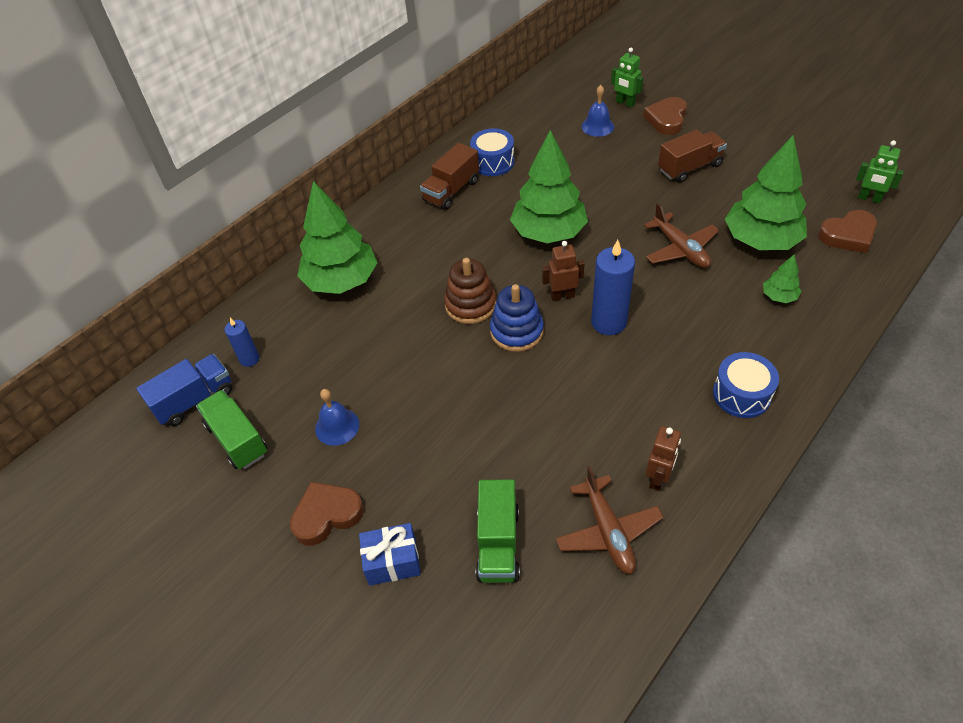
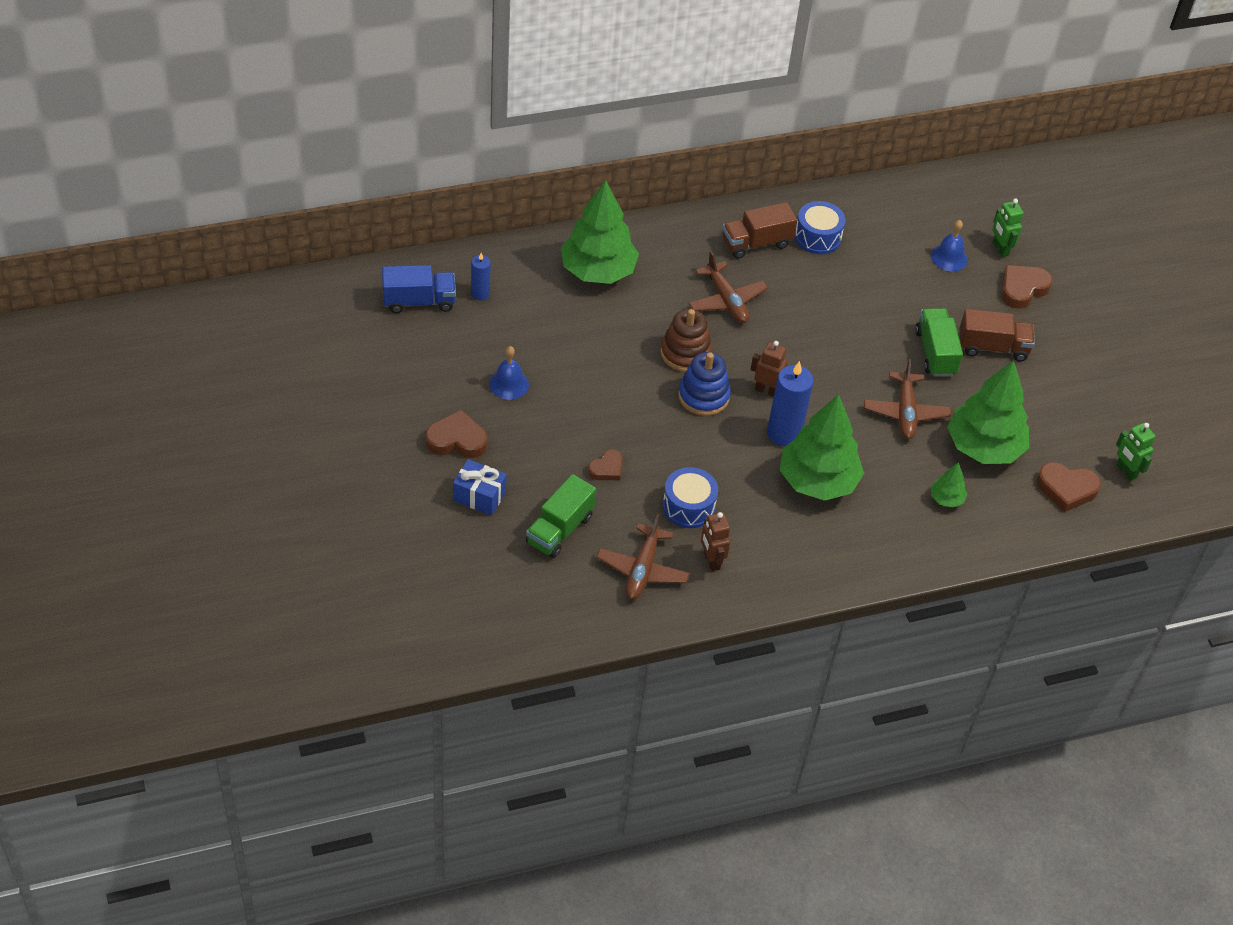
camera: 25 degrees right, 0 degrees up
green truck [196,390,267,469] -> green truck moved to [915,308,963,376]
green tree [510,130,588,243] -> green tree moved to [780,394,864,501]
brown robot [646,426,681,491] -> brown robot turned 105 degrees clockwise [701,512,730,571]
blue drum [713,352,779,418] -> blue drum moved to [663,467,718,528]
none -> brown heart [588,449,623,480]
none -> brown plane [688,251,768,323]

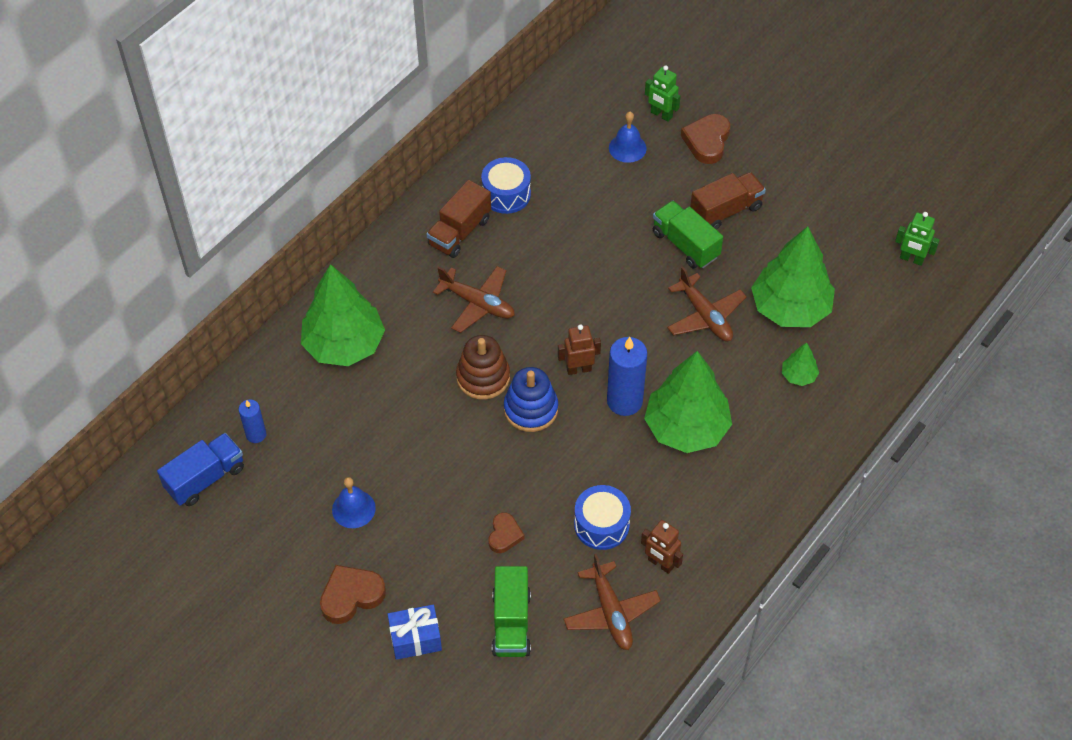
camera: 30 degrees left, 5 degrees up
brown heart [1037,462,1101,512] -> none

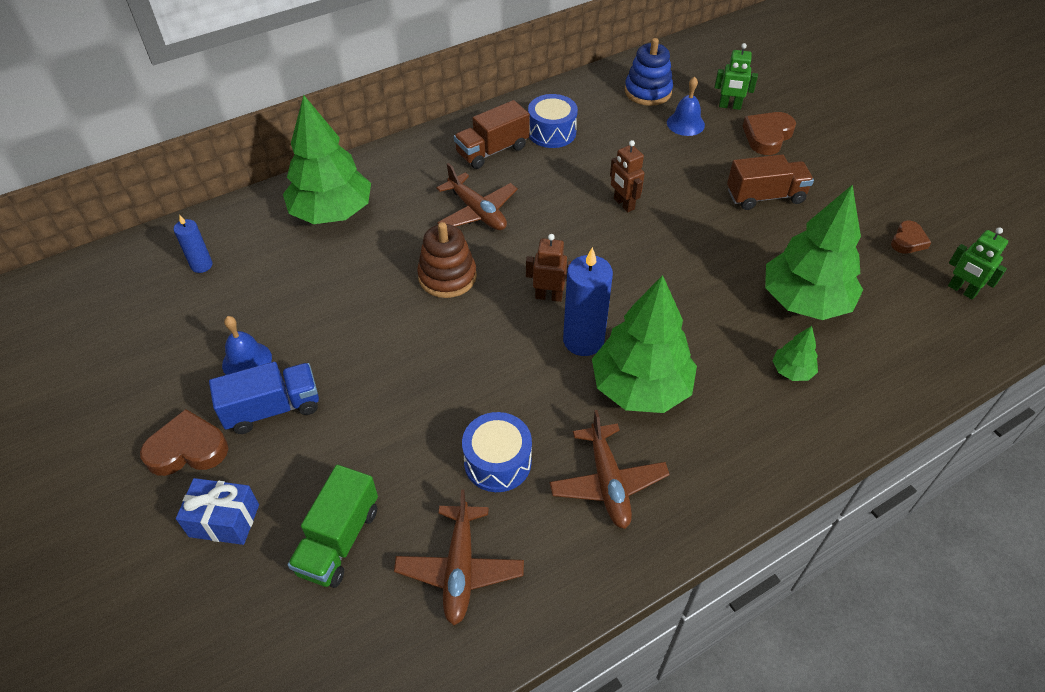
camera: 20 degrees right, 5 degrees down
blue truck [157,433,244,506] -> blue truck moved to [209,362,319,434]
brown heart [488,512,525,553] -> brown heart moved to [891,221,931,254]
blue stacking toy [504,367,558,432] -> blue stacking toy moved to [625,38,673,106]
brown robot [641,520,683,574] -> brown robot moved to [610,140,645,212]
green robot [645,65,680,122] -> green robot turned 45 degrees counterclockwise [715,43,758,110]
green truck [653,200,723,269] -> none
brown plane [667,267,747,341] -> brown plane moved to [549,410,670,529]

